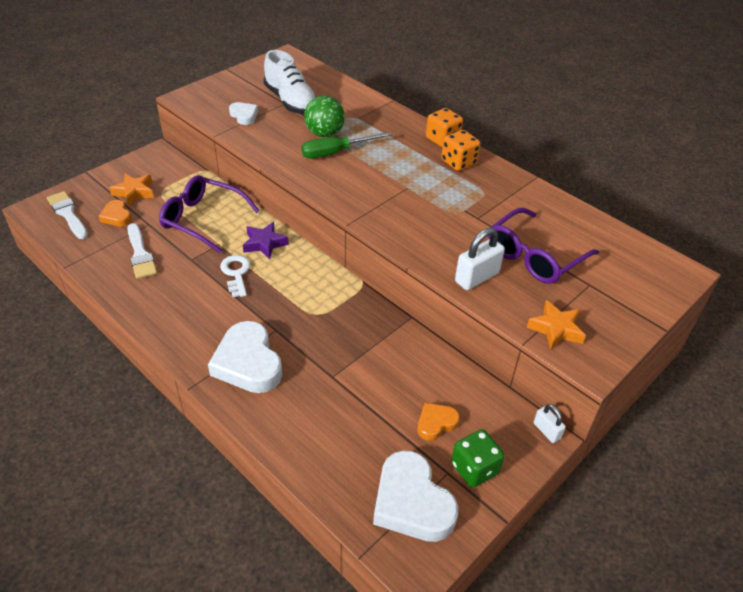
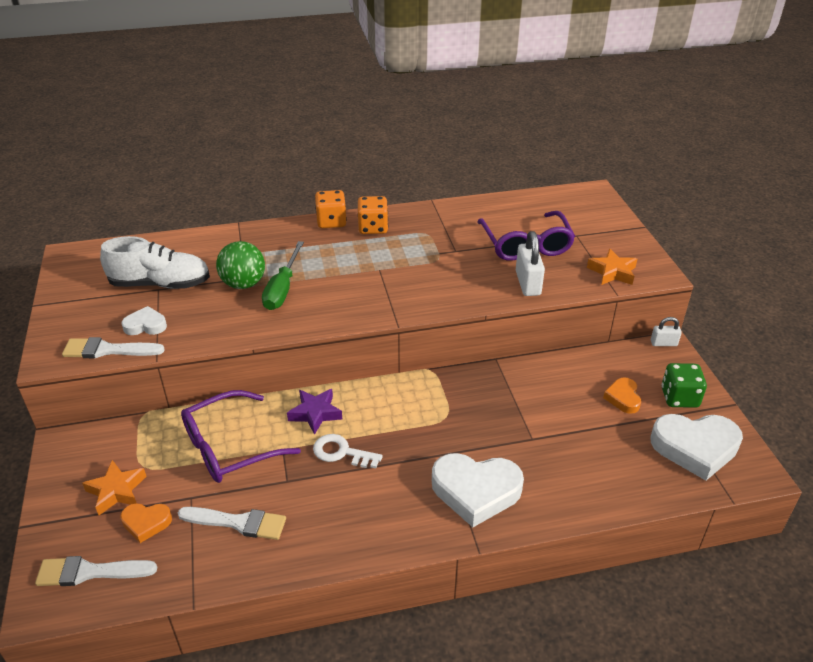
camera: 55 degrees left, 5 degrees down
none -> white brush [62,337,165,358]

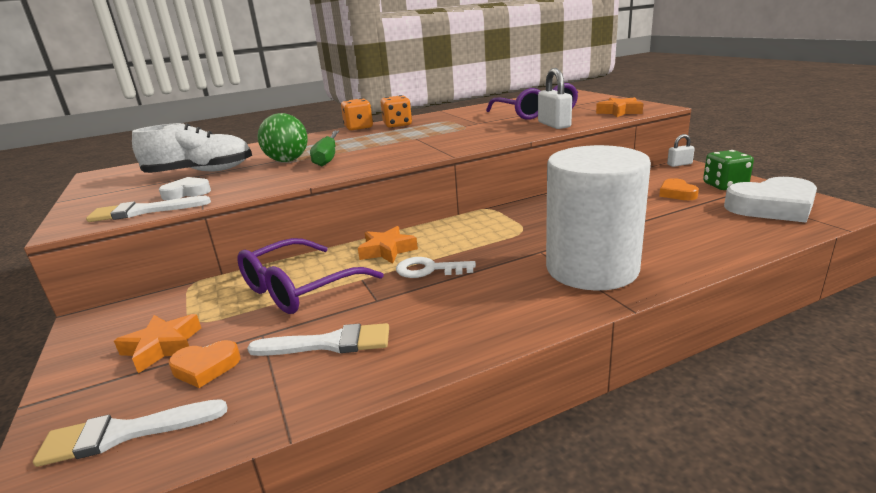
camera: 10 degrees left, 15 degrees down
purple star [287,389,342,435] -> orange star [358,226,418,264]
white heart [432,453,524,527] -> white cylinder [546,145,651,291]

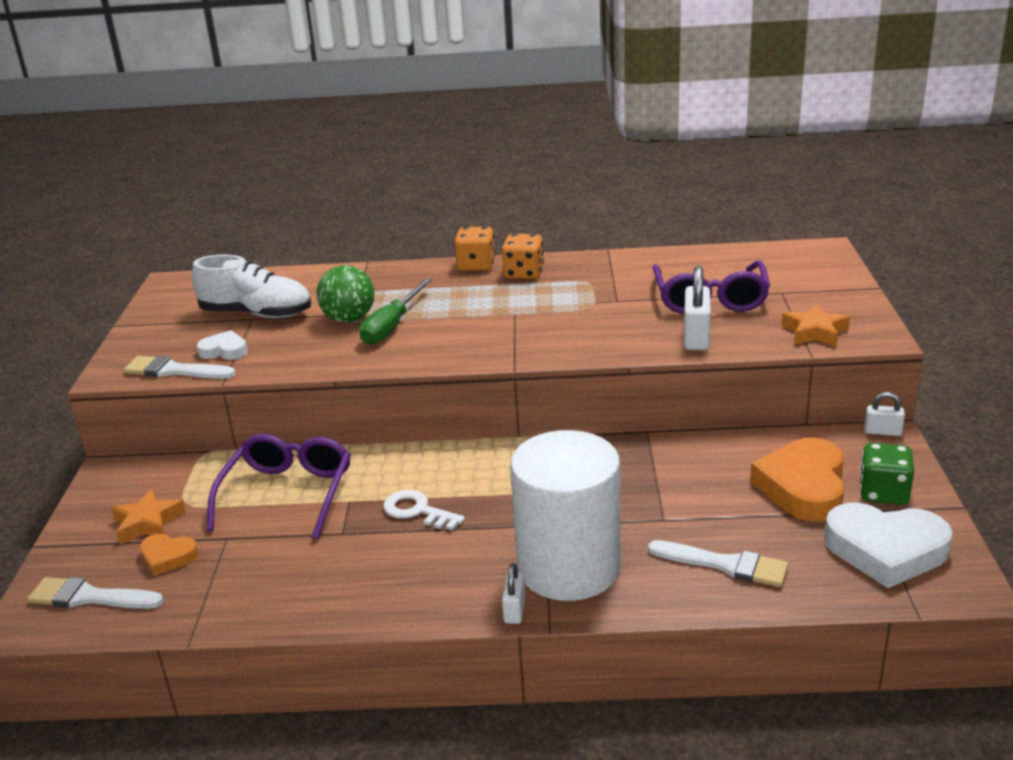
camera: 25 degrees right, 5 degrees up
purple glasses [237,238,384,314] -> purple glasses turned 120 degrees clockwise [207,434,351,540]
white brush [247,323,389,356] -> white brush moved to [648,540,788,587]
orange star [358,226,418,264] -> none
orange heart [659,178,699,200] -> orange heart [750,438,844,521], size x1.93
none -> white padlock [502,563,526,624]

